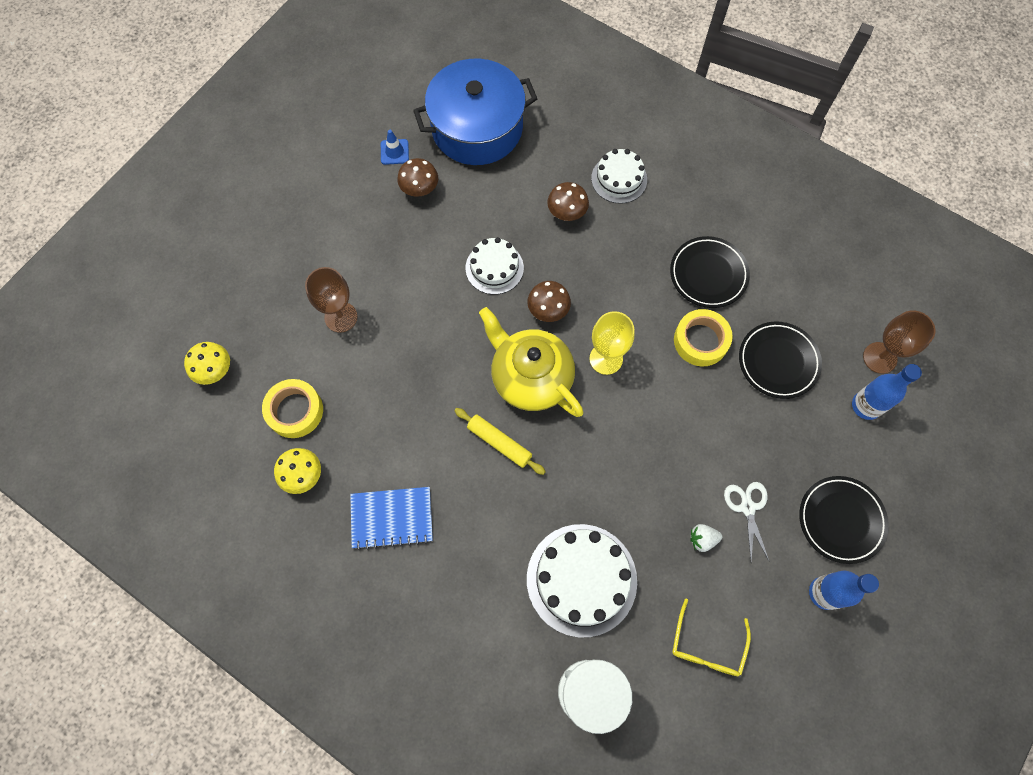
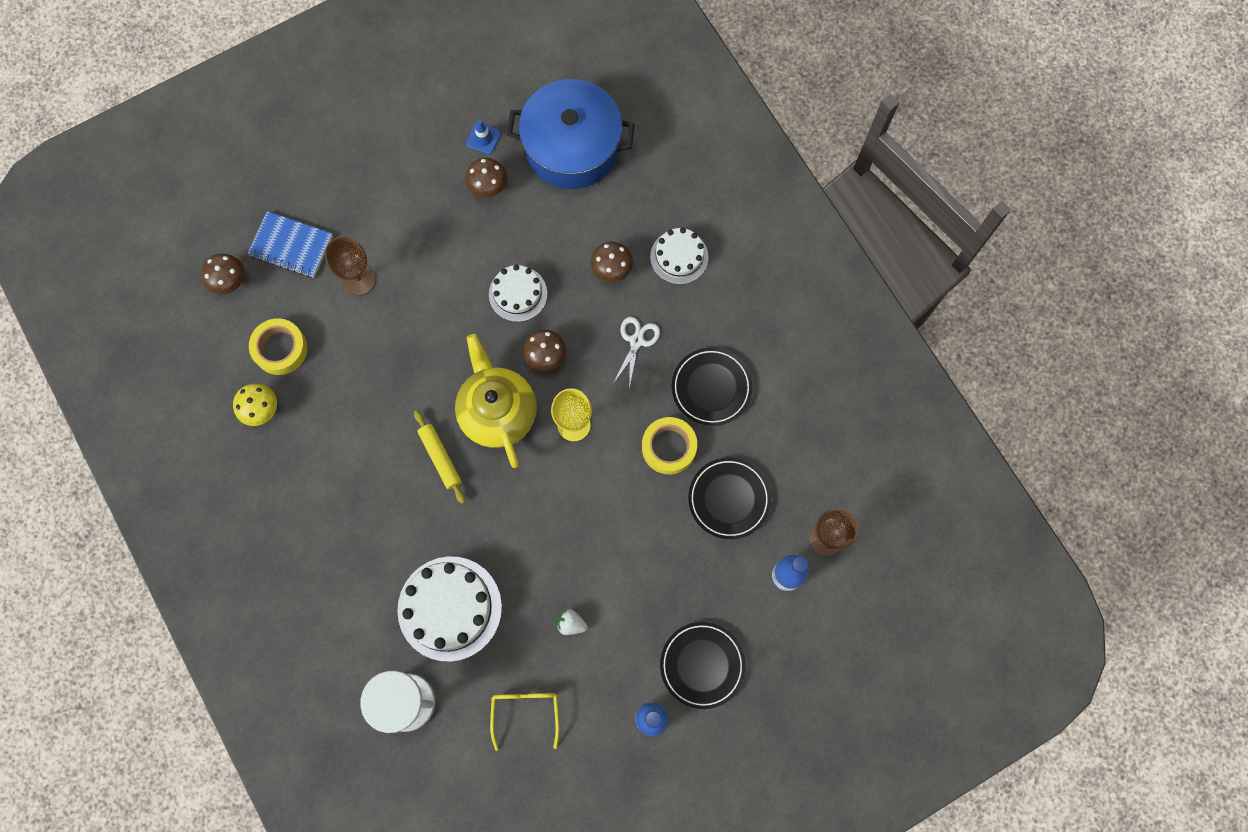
camera: 25 degrees right, 5 degrees up
yellow mushroom [184,342,230,385] -> brown mushroom [201,254,245,295]
blue notebook [350,487,433,550] -> blue notebook moved to [247,211,333,278]
yellow glasses [672,598,751,676] -> yellow glasses turned 135 degrees clockwise [490,693,559,751]
white scissors [724,482,769,561] -> white scissors moved to [613,317,660,388]

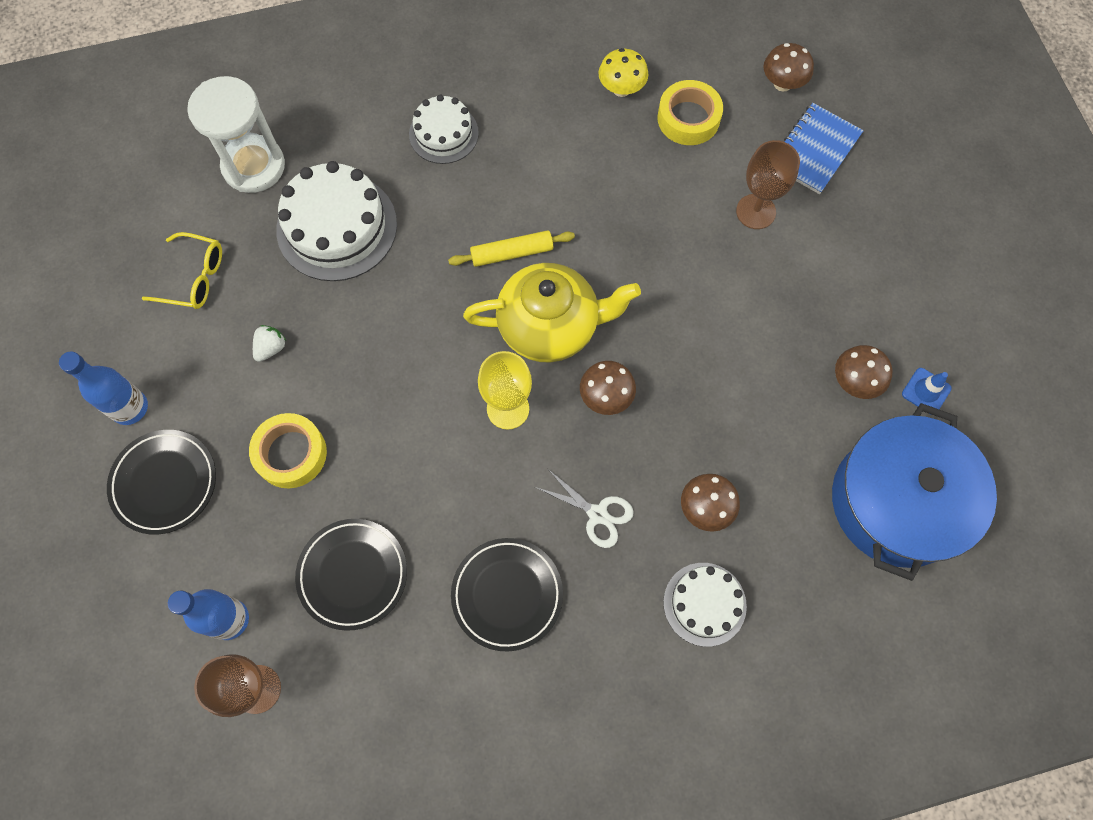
camera: 105 degrees right, 5 degrees down
white cake [489,265,547,322] -> white cake moved to [409,95,479,164]
yellow tape [642,417,697,474] -> yellow tape moved to [249,413,327,488]

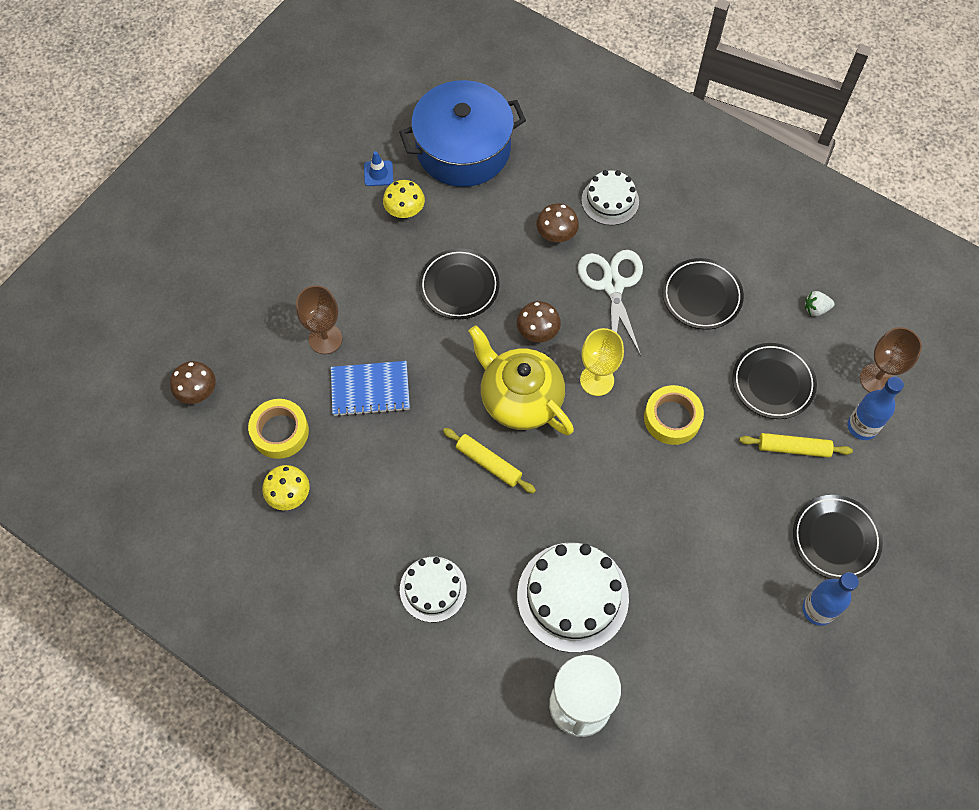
camera: 130 degrees left, 5 degrees down
yellow glasses [142,232,222,309] -> none
yellow tape [249,413,327,488] -> yellow tape moved to [644,385,704,445]
white strawberry [253,325,286,362] -> white strawberry moved to [805,291,835,316]
white scissors [535,469,634,548] -> white scissors [578,250,643,356], size x1.63
blue notebook [784,103,864,194] -> blue notebook moved to [331,361,410,417]
brown mushroom [835,345,892,399] -> yellow mushroom [383,180,425,218]
none -> black plate [419,248,500,319]
none -> yellow rolling pin [739,433,853,458]

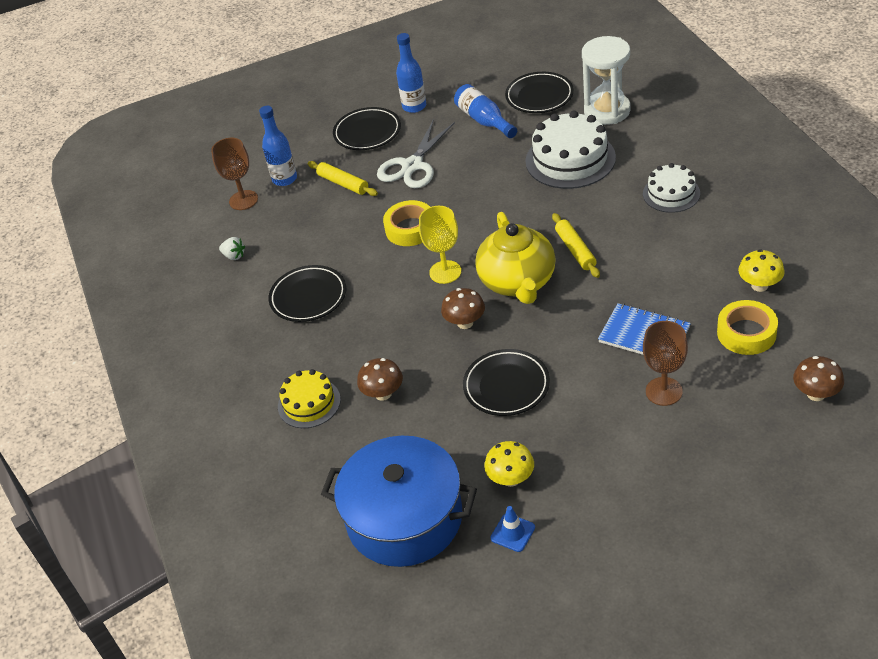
camera: 140 degrees left, 20 degrees down
white scissors [578,250,643,356] -> white scissors moved to [377,119,455,188]
white cake [581,170,639,225] -> yellow cake [278,369,341,428]
black plate [732,343,817,419] -> black plate moved to [505,72,574,113]
none -> blue bottle [454,84,517,138]

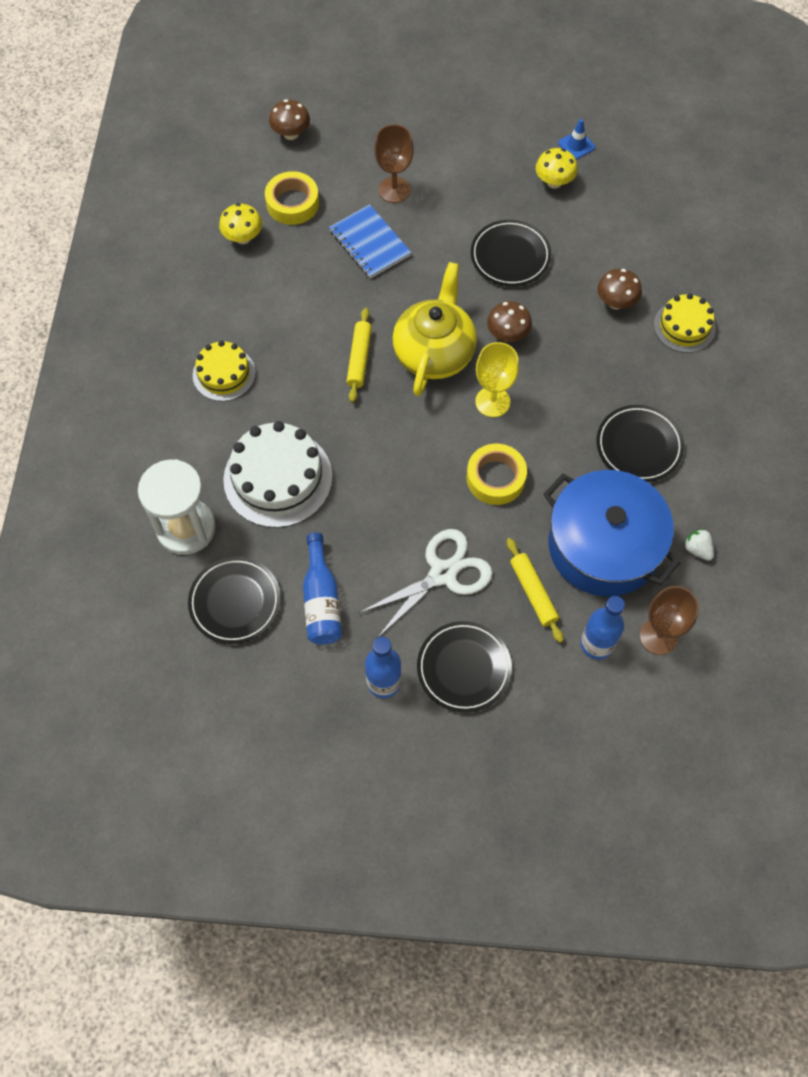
camera: 160 degrees left, 20 degrees up
blue pot [321,436,477,567] -> blue pot moved to [543,470,680,597]
white cake [643,163,700,213] -> yellow cake [193,340,256,401]

